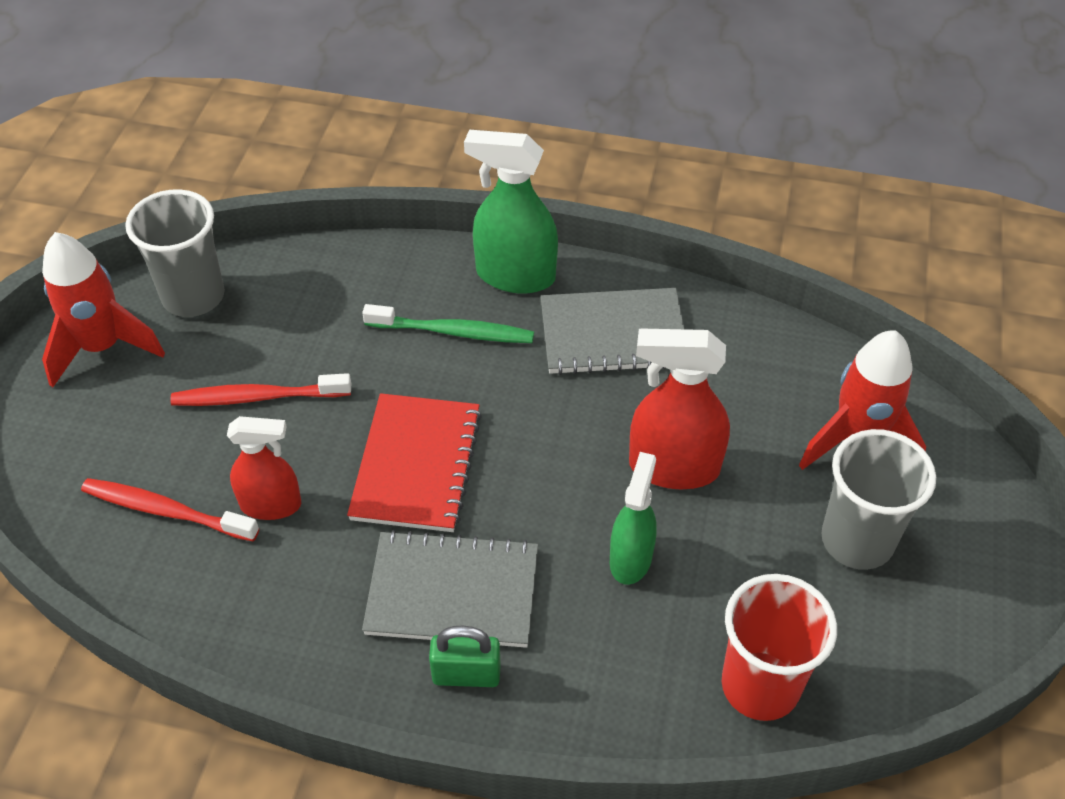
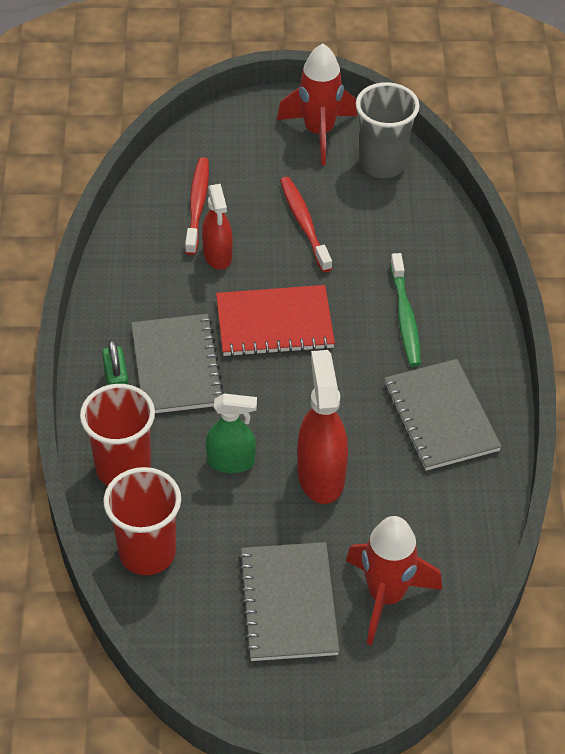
camera: 75 degrees right, 0 degrees up
green spray bottle [464,130,558,294] -> none
grey cup [821,429,936,570] -> grey notebook [238,542,340,661]
none -> red cup [80,384,155,486]

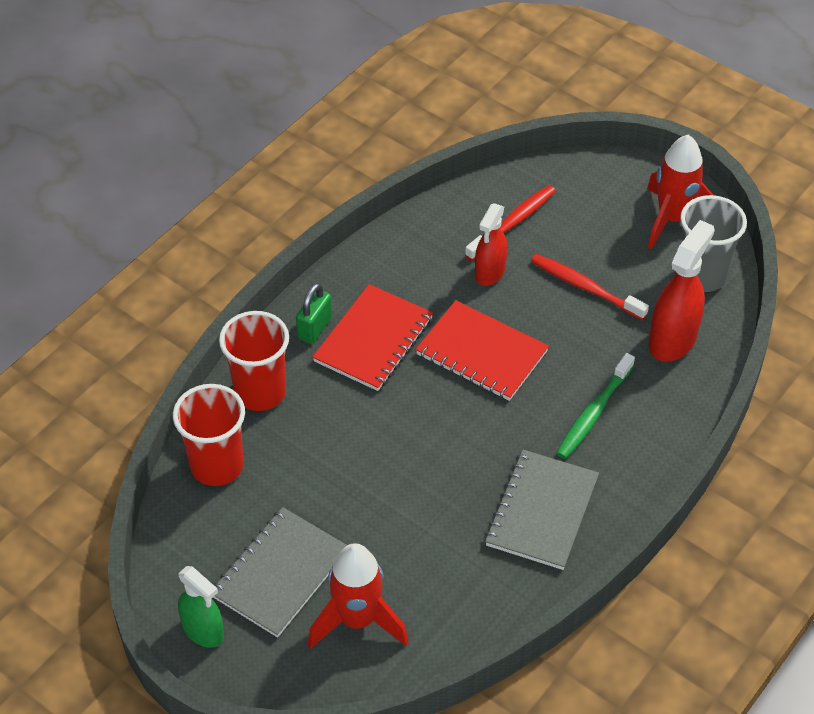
camera: 40 degrees right, 0 degrees up
grey notebook [131,314,224,413] -> red notebook [313,284,433,391]
green spray bottle [206,394,257,473] -> green spray bottle moved to [178,566,224,648]
red toothbrush [280,177,332,272] -> red toothbrush turned 75 degrees counterclockwise [531,254,649,320]
red spray bottle [297,350,348,504] -> red spray bottle moved to [649,220,715,362]

